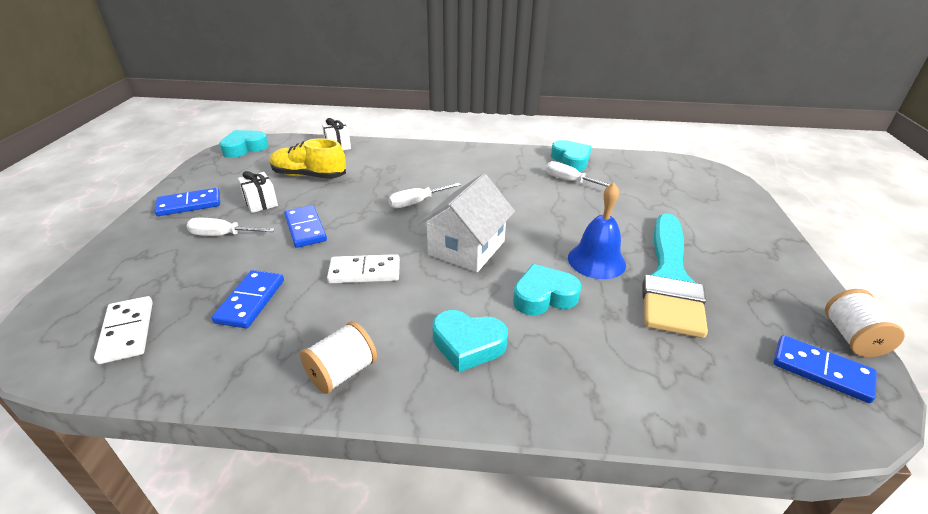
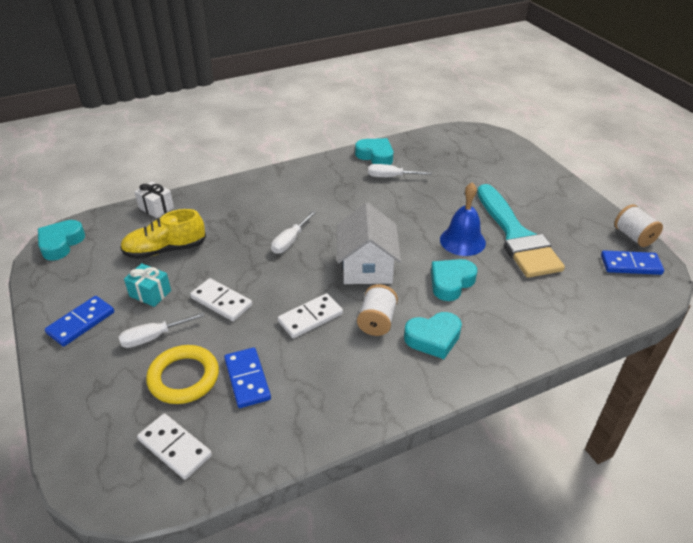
camera: 30 degrees left, 5 degrees up
white gift [238,171,278,213] -> turquoise gift [124,263,171,307]
blue domino [284,205,327,248] -> white domino [190,278,252,321]
white spool [300,321,377,394] -> white spool moved to [357,284,398,336]
none -> yellow ring [146,345,219,404]

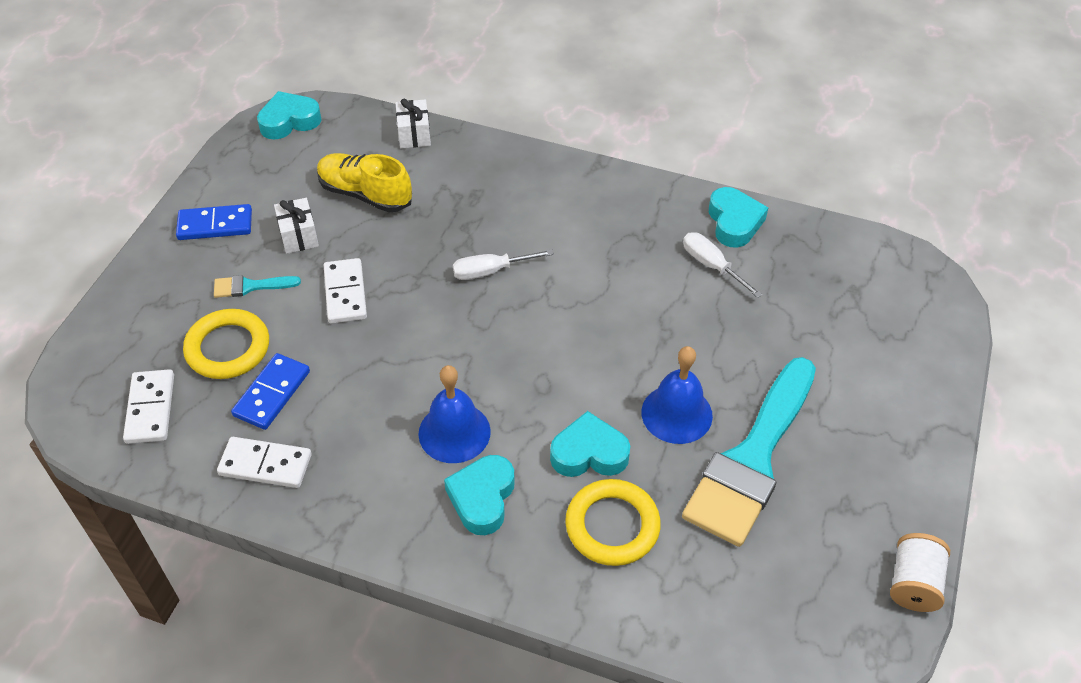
camera: 45 degrees right, 10 degrees up
white screwdriver [119,312,205,348] -> turquoise brush [214,275,301,298]
turquoise gift [124,263,171,307] -> white gift [274,198,319,254]
white domino [278,293,343,338] -> white domino moved to [217,437,312,488]
white house [337,203,401,284] -> none
white spool [357,284,398,336] -> blue bell [418,365,491,463]
turquoise heart [404,312,462,359] -> turquoise heart turned 75 degrees clockwise [444,455,515,535]
blue domino [601,250,664,275] -> none
none -> yellow ring [565,479,661,566]

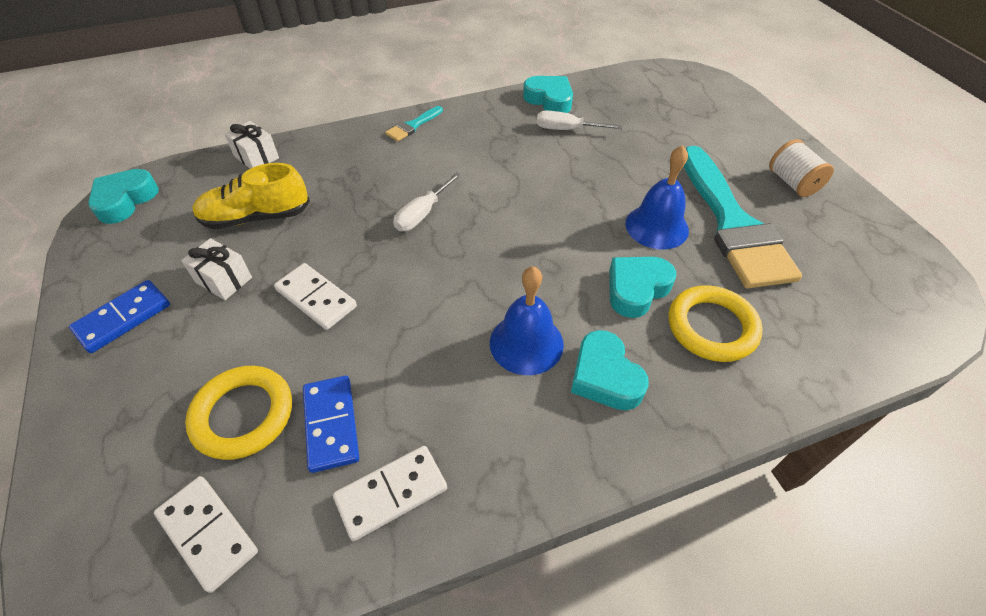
camera: 40 degrees left, 0 degrees up
turquoise brush [214,275,301,298] -> turquoise brush moved to [385,106,443,142]
white spool [890,533,950,612] -> white spool moved to [769,139,834,197]

